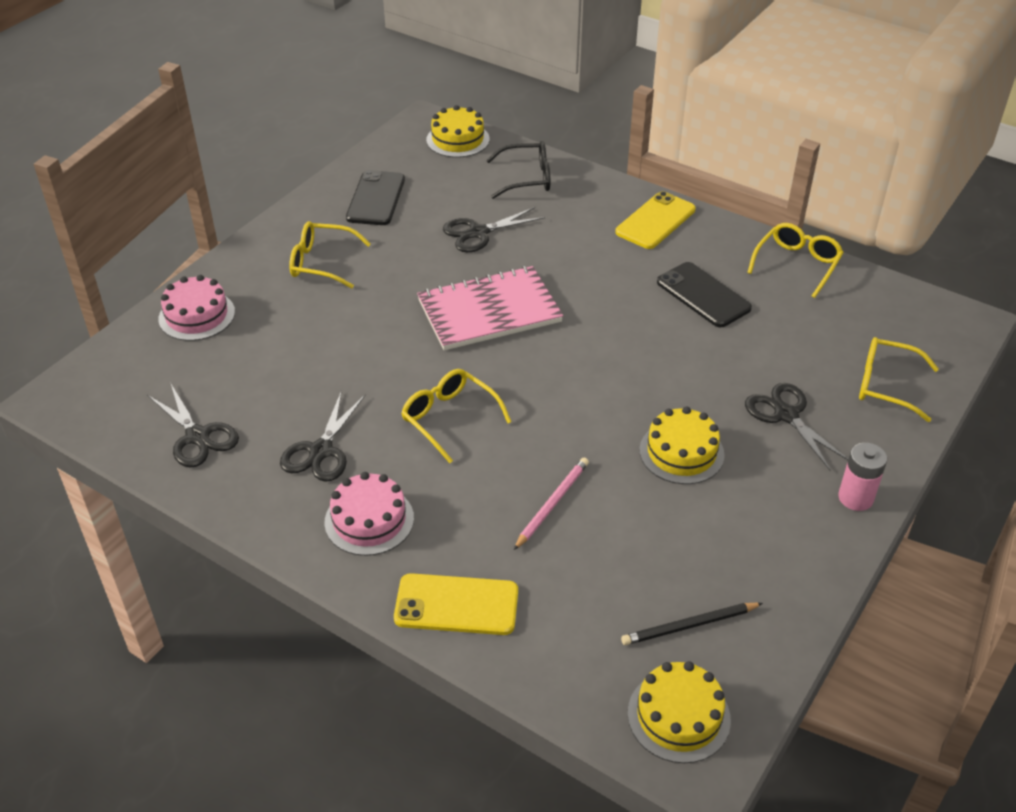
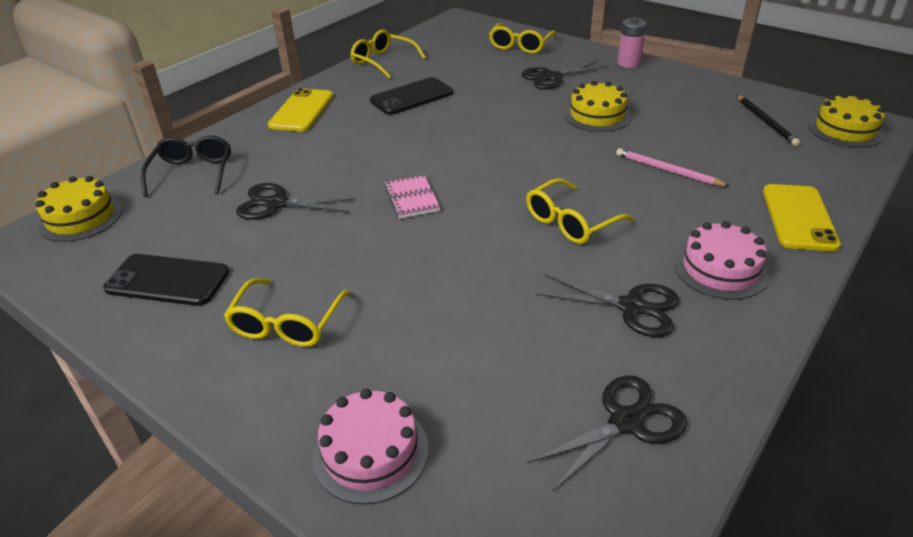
camera: 85 degrees left, 5 degrees down
pink notebook [417,266,563,350] -> pink notebook [385,175,440,218], size x0.48
black scissors [443,207,546,252] -> black scissors turned 120 degrees clockwise [236,183,356,220]
yellow phone [615,191,696,249] -> yellow phone turned 60 degrees clockwise [268,88,333,132]

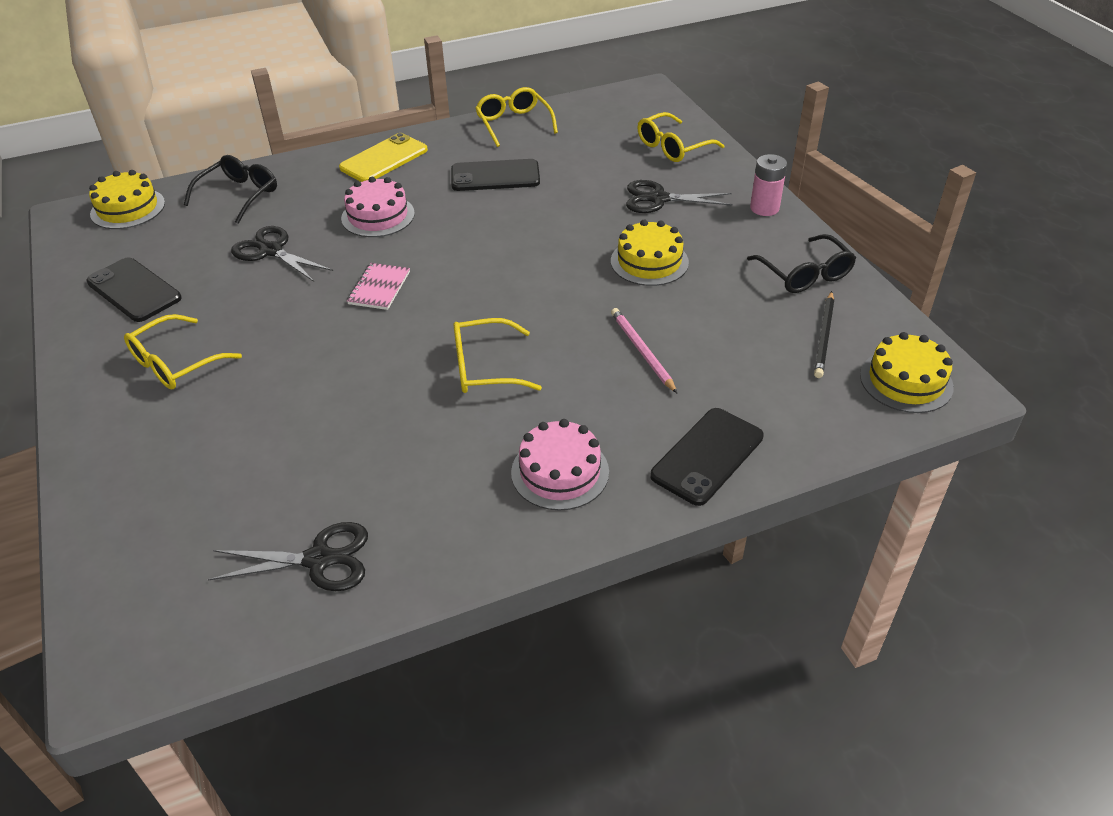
camera: 30 degrees right, 5 degrees up
pink cake [312,388,429,504] -> pink cake moved to [341,177,415,237]
black scissors [535,274,679,337] -> none
yellow phone [763,184,841,251] -> black phone [650,408,764,506]
none -> black glasses [747,234,856,293]

